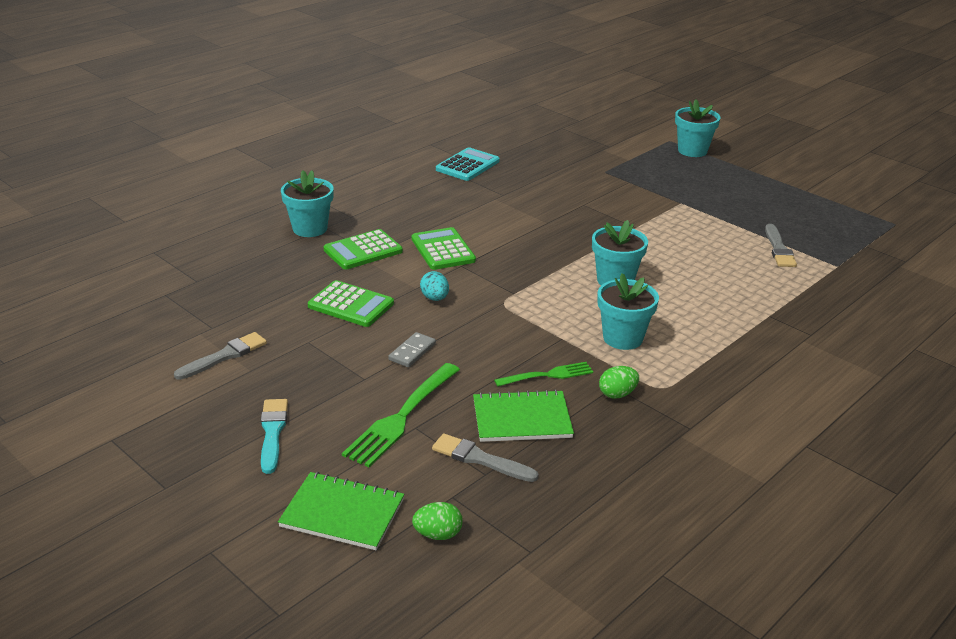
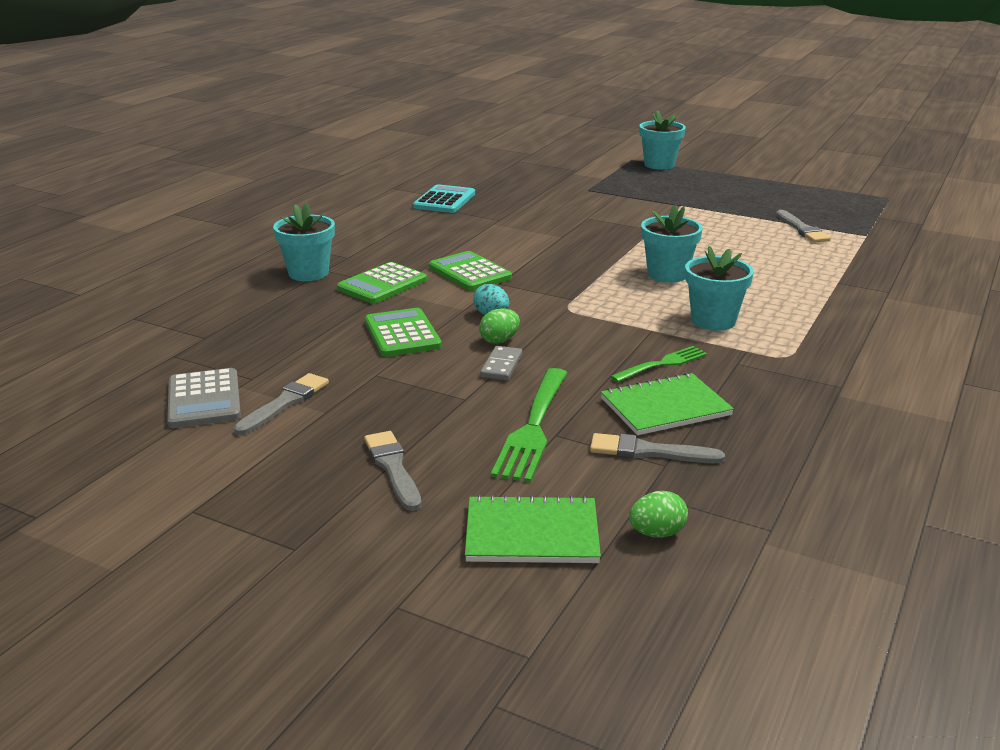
camera: 15 degrees left, 5 degrees down
turquoise brush [261,399,288,474] -> grey brush [364,431,421,511]
green calculator [308,280,394,327] -> green calculator turned 120 degrees counterclockwise [365,308,442,357]
green egg [599,366,639,399] -> green egg moved to [479,308,520,344]
none -> grey calculator [167,368,241,428]

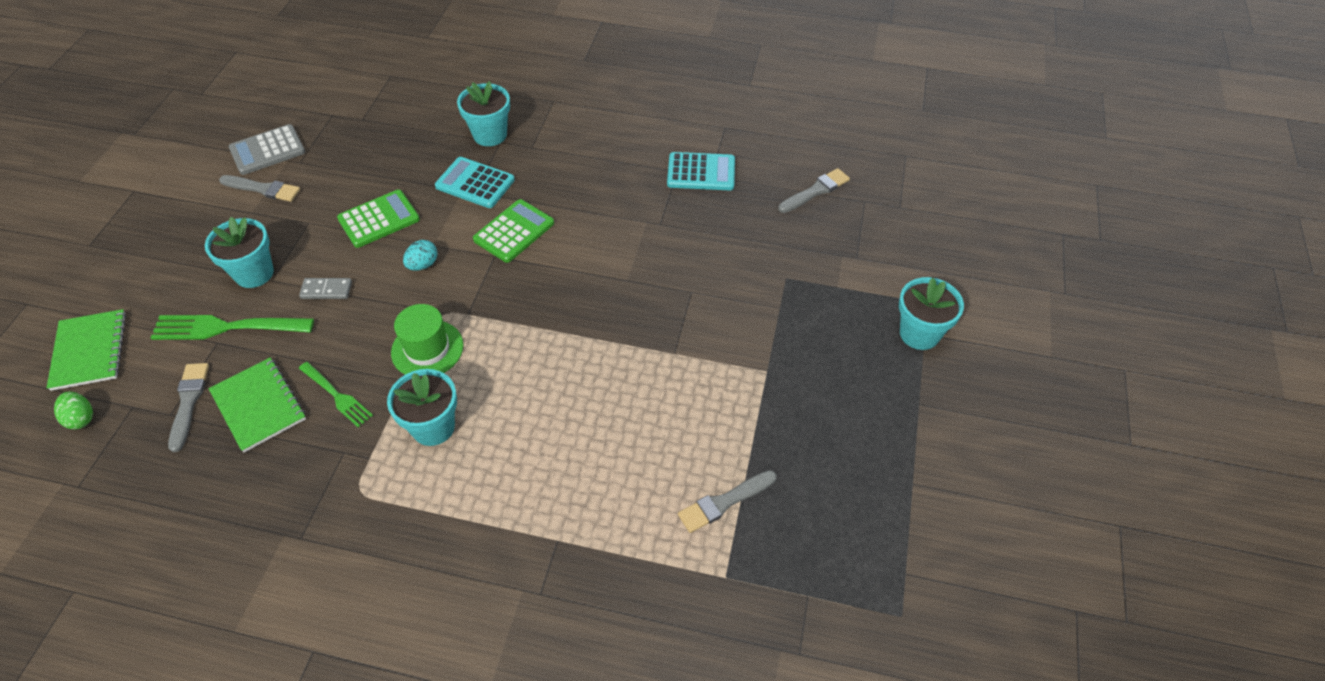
camera: 75 degrees right, 25 degrees up
green calculator [337,262,427,304] -> turquoise calculator [435,157,515,208]
grey brush [364,431,421,511] -> grey brush moved to [778,168,850,213]
green egg [479,308,520,344] -> none
turquoise flower pot [641,204,703,283] -> turquoise flower pot moved to [205,217,274,288]
none -> green hat [391,304,463,374]

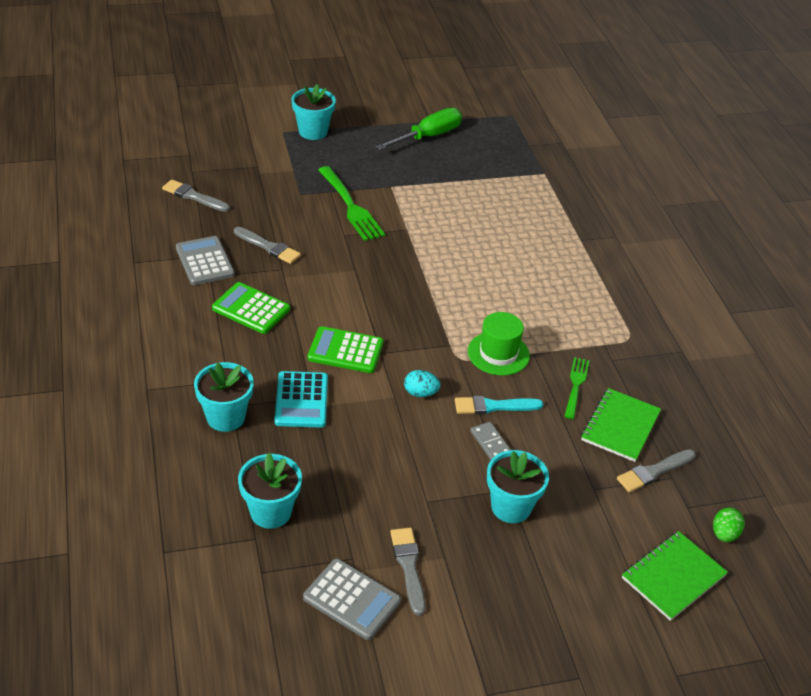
camera: 120 degrees left, 10 degrees down
green fork [151,315,314,340] -> green fork moved to [318,166,385,241]
green calculator [337,190,420,248] -> green calculator moved to [212,282,290,334]
turquoise flower pot [387,369,457,446] -> turquoise flower pot moved to [238,453,302,529]
turquoise calculator [667,152,735,190] -> grey calculator [176,236,235,285]
grey brush [678,470,777,533] -> grey brush moved to [234,227,301,264]
none -> green screwdriver [376,108,462,150]
none -> turquoise brush [455,396,543,414]

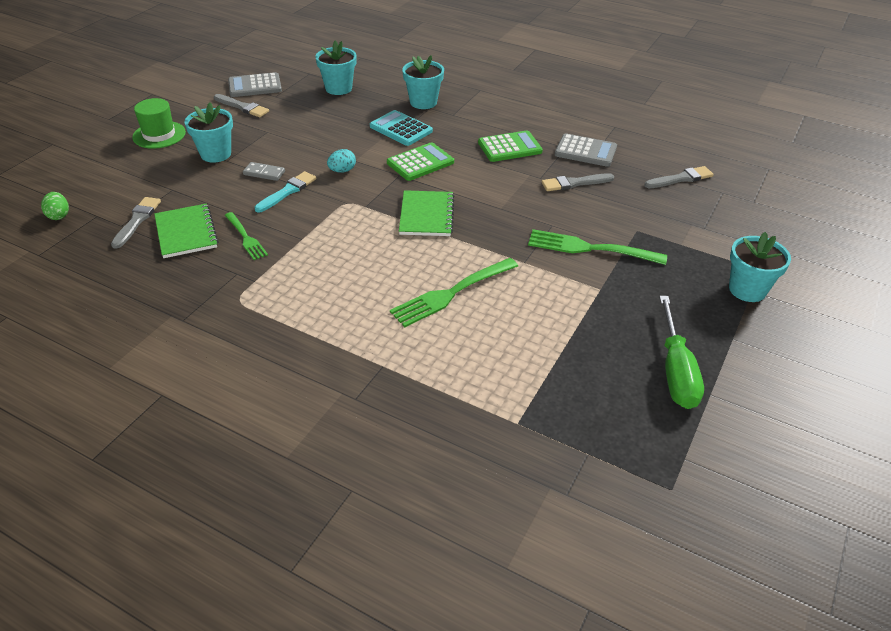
camera: 135 degrees right, 0 degrees up
green hat [468,312,530,376] -> green hat moved to [132,98,186,149]
green notebook [622,531,728,621] -> green notebook moved to [399,190,455,236]
none -> green fork [390,258,518,327]

